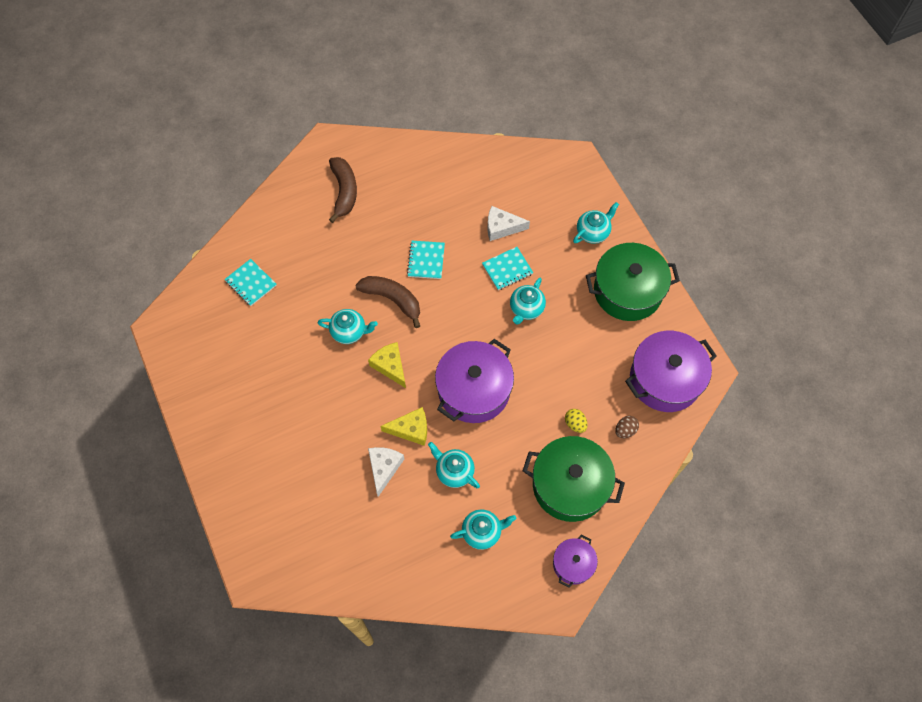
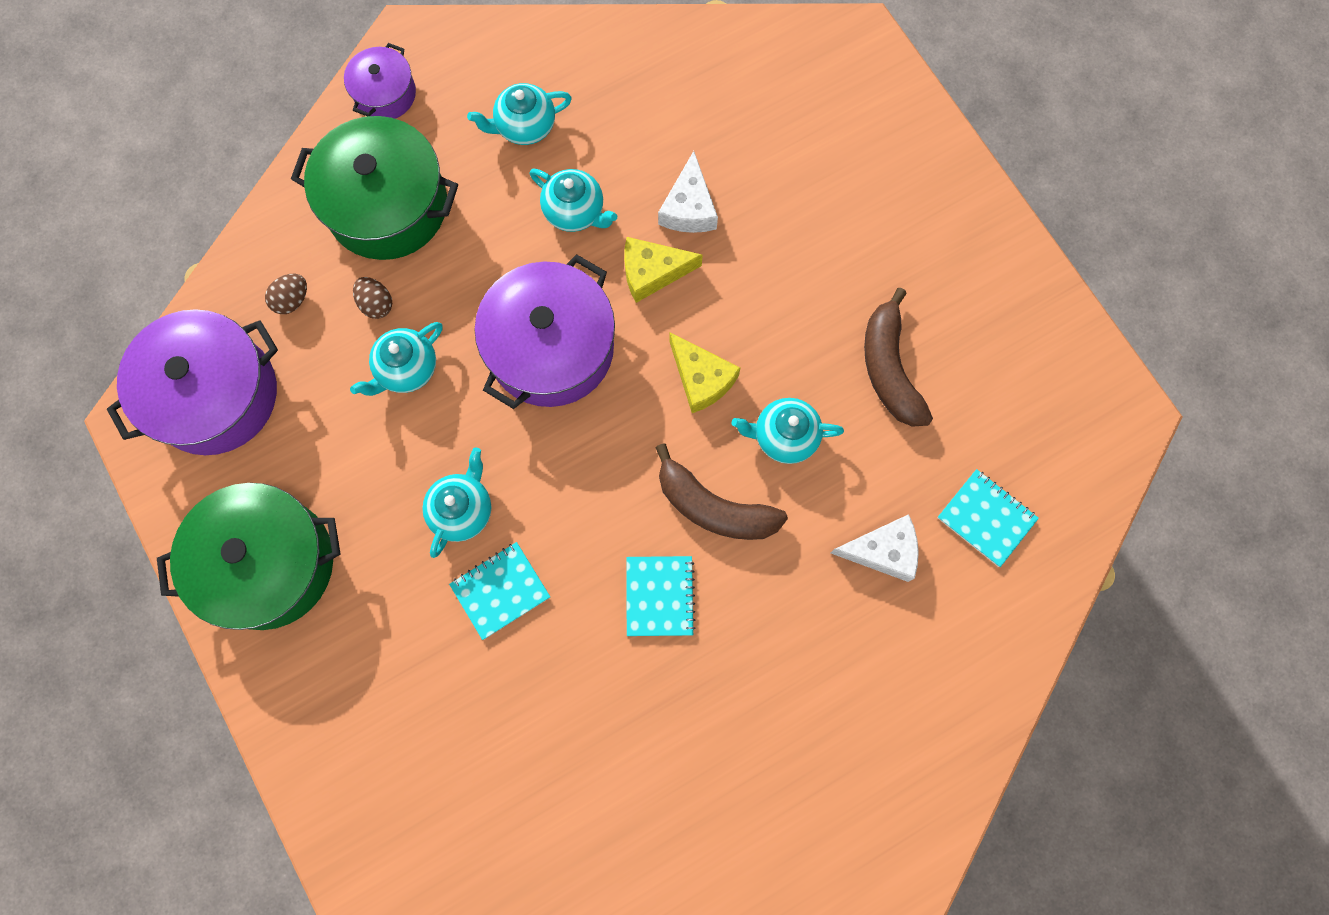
camera: 175 degrees right, 10 degrees up
brown banana [329,157,357,223] -> brown banana moved to [864,288,933,427]
white cheese [487,206,530,241] -> white cheese moved to [831,514,919,582]
yellow egg [565,409,588,433] -> brown egg [353,277,392,319]
turquoise teapot [573,202,619,244] -> turquoise teapot moved to [350,322,443,396]

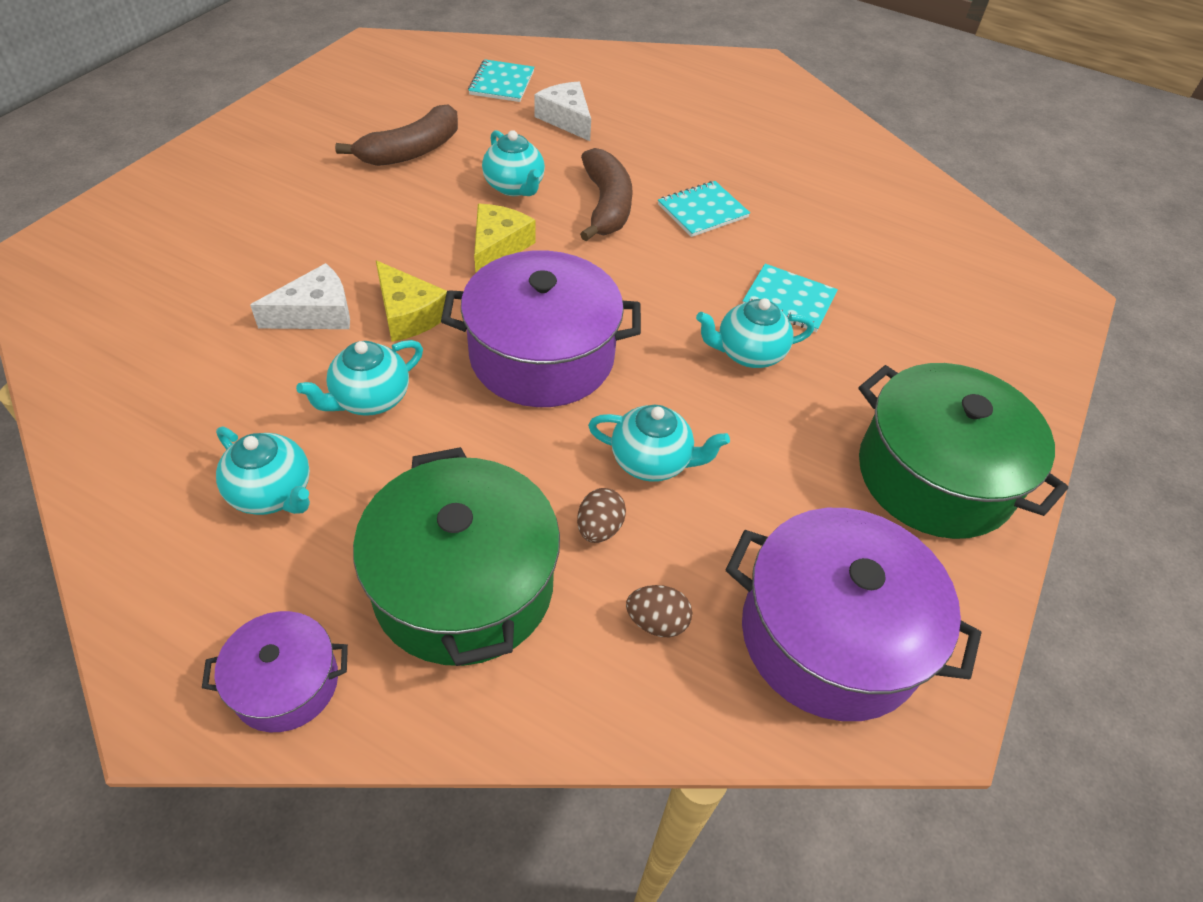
camera: 125 degrees left, 25 degrees down
turquoise teapot [530,169,617,232] -> turquoise teapot turned 135 degrees counterclockwise [296,340,423,416]

